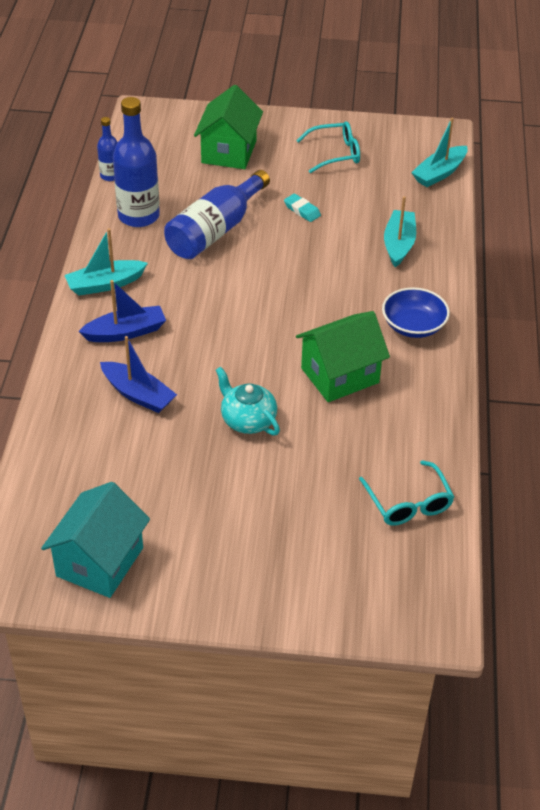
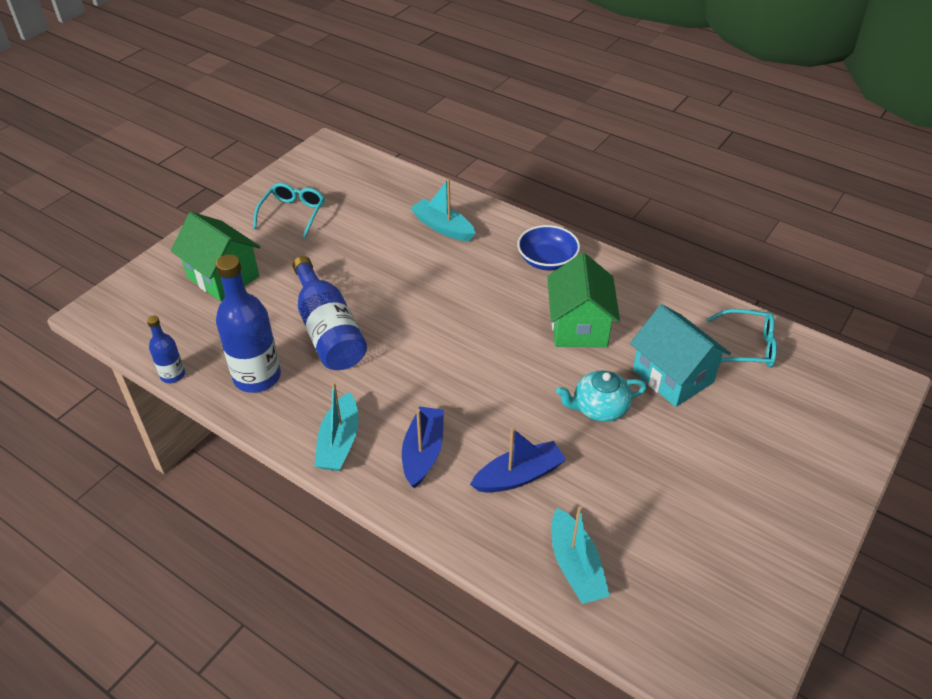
camera: 60 degrees left, 0 degrees up
turquoise house [41,482,150,598] -> turquoise house moved to [630,304,731,407]
turquoise eraser [284,193,321,222] -> none
turquoise boat [411,118,468,187] -> turquoise boat moved to [551,506,610,604]

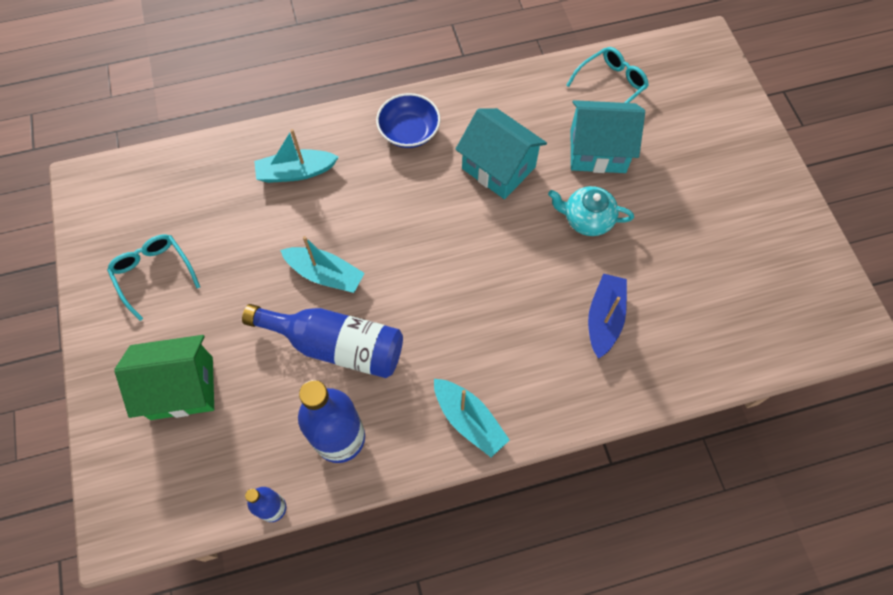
camera: 50 degrees left, 20 degrees up
blue boat [402,406,444,488] -> none
green house [547,253,620,347] -> turquoise house [455,108,547,199]
turquoise boat [551,506,610,604] -> turquoise boat moved to [280,236,365,293]
turquoise teapot [556,371,647,422] -> turquoise teapot turned 75 degrees clockwise [548,186,634,236]

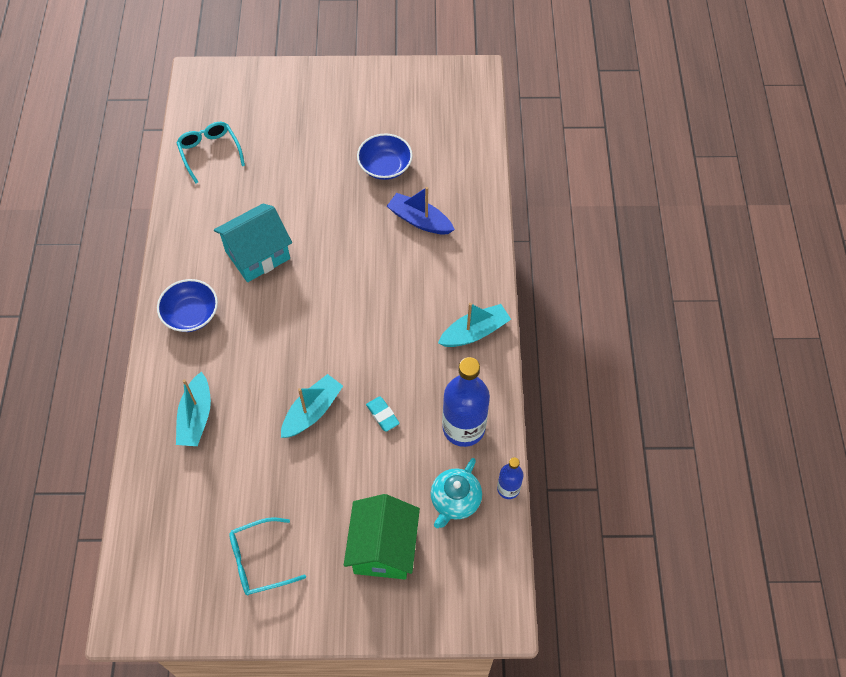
camera: 75 degrees left, 5 degrees down
blue bottle [242,304,403,378] -> turquoise eraser [366,396,400,432]
turquoise teapot [548,186,634,236] -> turquoise teapot moved to [431,458,482,528]
turquoise house [571,100,645,173] -> none
none -> blue bowl [357,133,413,180]

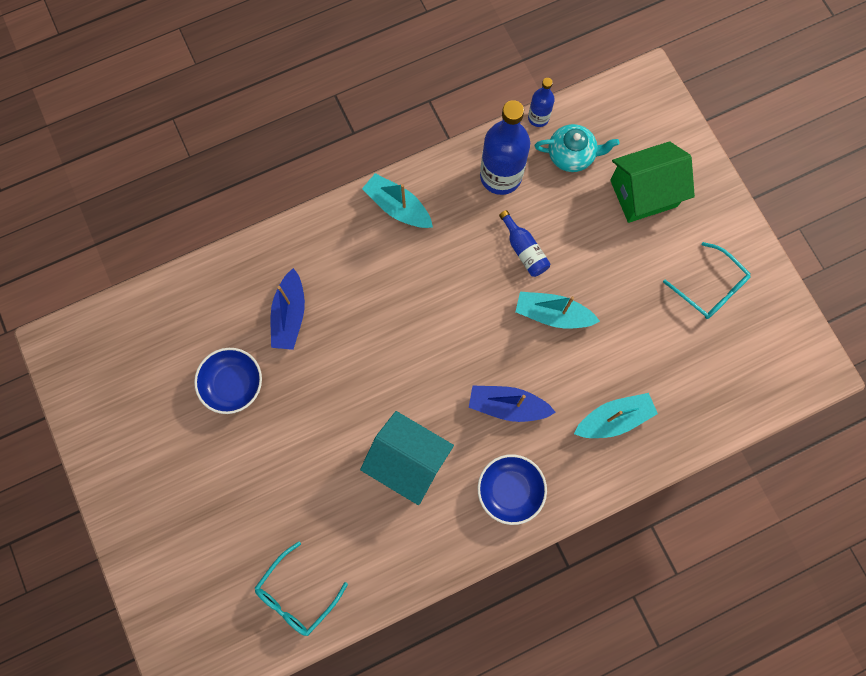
camera: 115 degrees left, 15 degrees up
turquoise eraser [366,396,400,432] -> blue bottle [499,210,550,277]
none -> blue boat [469,386,556,422]

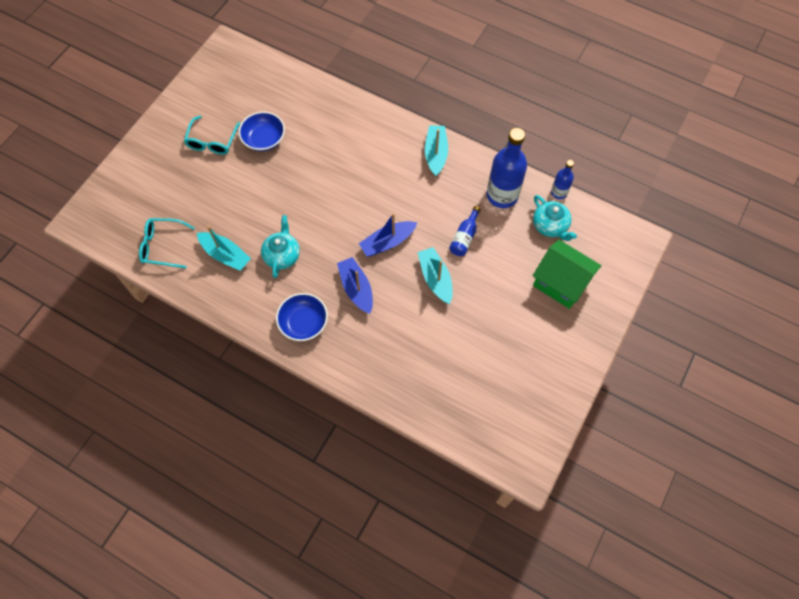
camera: 55 degrees right, 10 degrees down
blue boat [271,268,305,350] -> blue boat moved to [359,213,417,256]
turquoise house [360,411,454,505] -> turquoise teapot [261,215,300,278]
turquoise boat [574,393,658,438] -> turquoise boat moved to [197,226,251,271]
turquoise glasses [663,242,751,319] -> turquoise glasses moved to [184,116,240,155]

